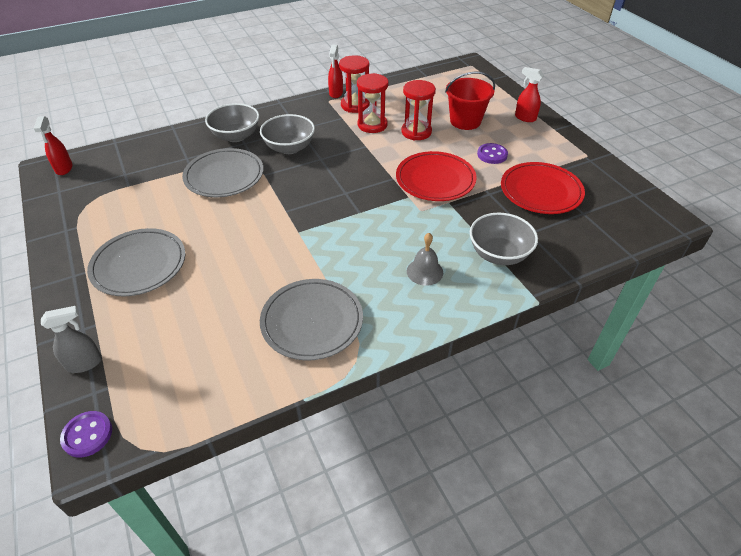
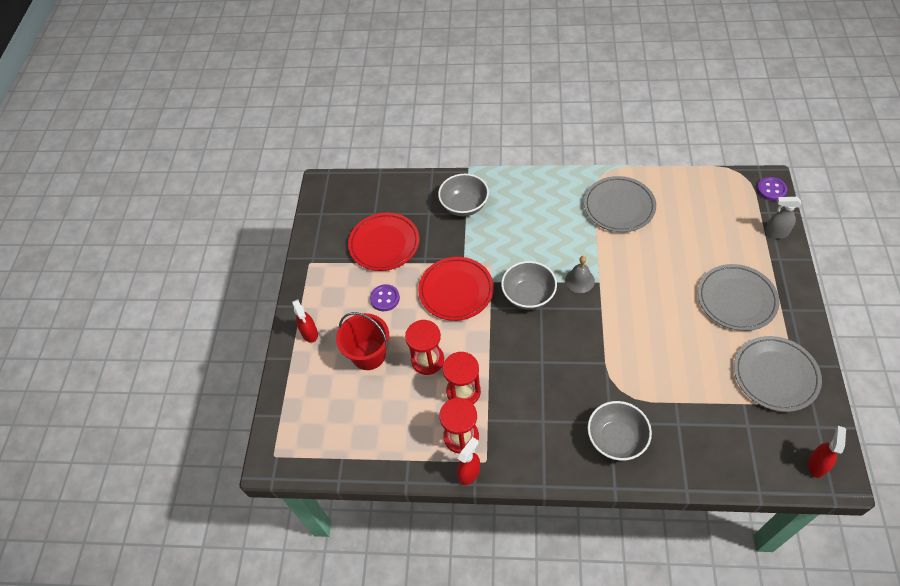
camera: 145 degrees left, 10 degrees up
grey plate [182,148,264,197] -> grey plate moved to [734,336,822,412]
grey bowl [260,114,315,154] -> grey bowl moved to [501,261,557,310]
grey bell [407,233,443,286] -> grey bell moved to [565,256,595,293]

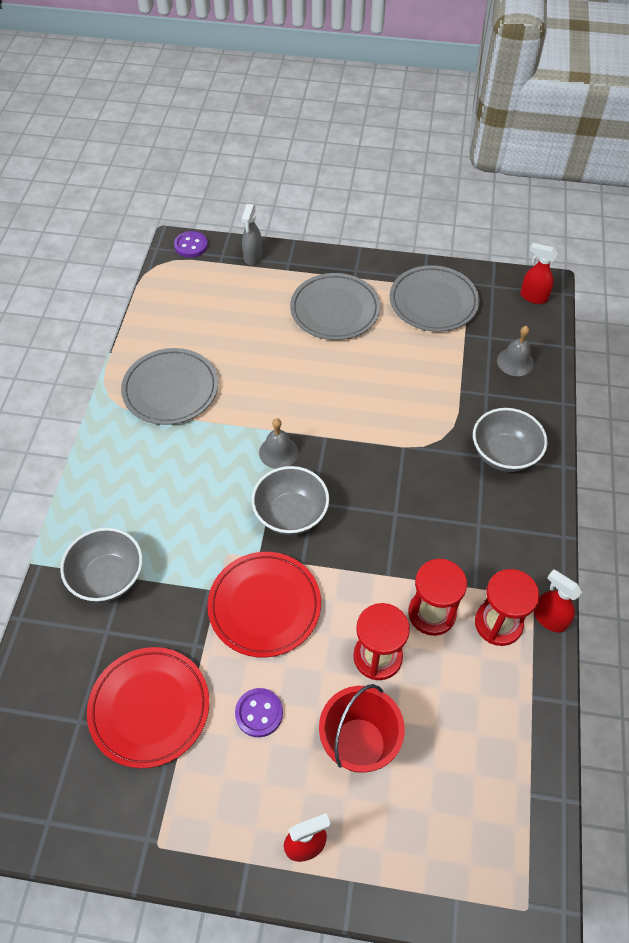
camera: 90 degrees left, 0 degrees up
none -> grey bell [497,326,534,376]

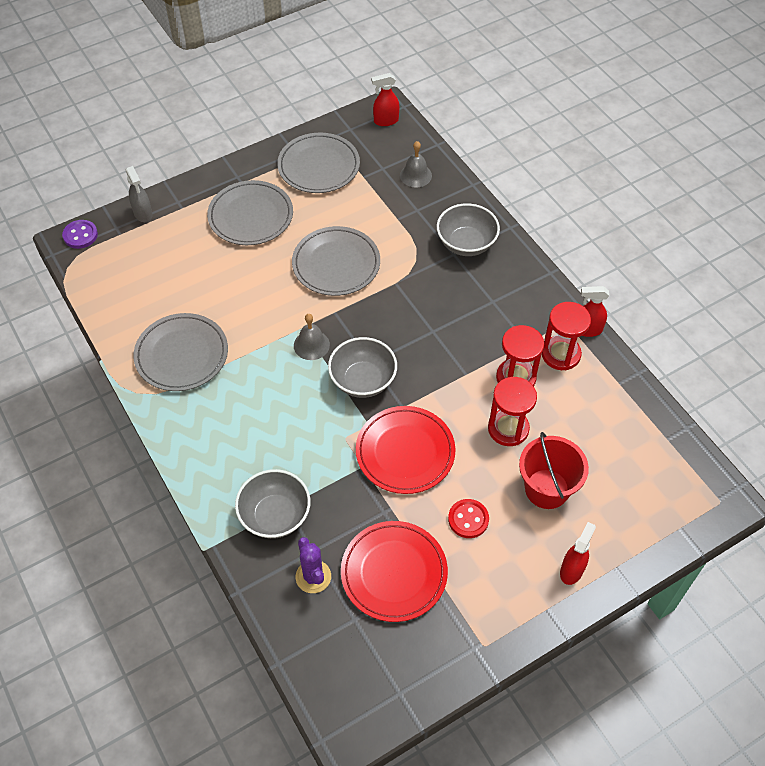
camera: 40 degrees left, 0 degrees up
purple button [235,688,283,737] -> red button [448,499,489,538]
none -> grey plate [292,226,380,296]
none -> purple cactus [295,537,331,593]

